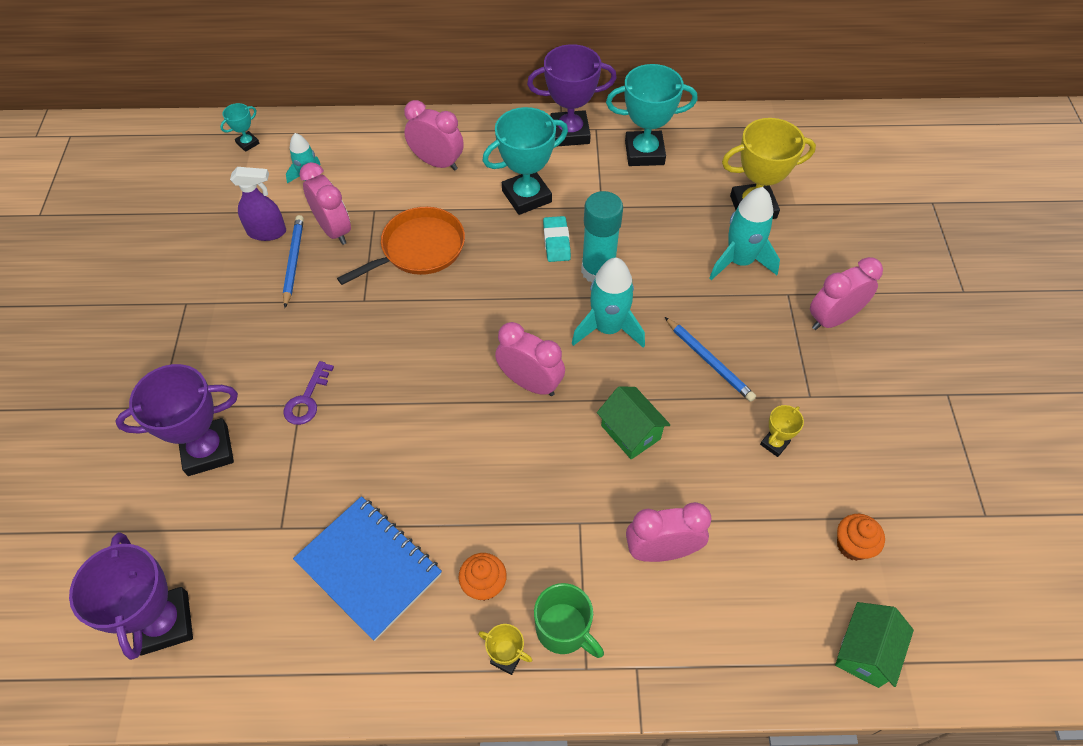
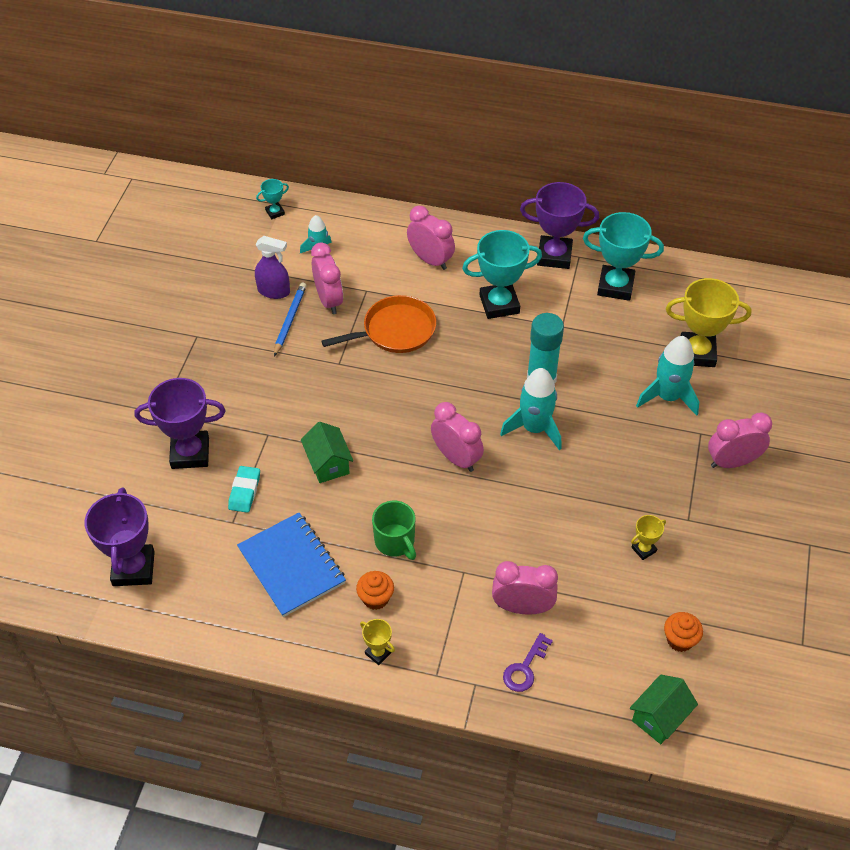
camera: 15 degrees right, 5 degrees down
purple key [283,361,334,425] -> purple key moved to [503,633,553,692]
green mug [534,583,604,658] -> green mug moved to [372,501,416,560]
turquoise eraser [543,216,571,262] -> turquoise eraser moved to [228,466,260,513]
green house [597,386,670,459] -> green house moved to [301,422,353,483]
blue pencil [665,317,756,402] -> none

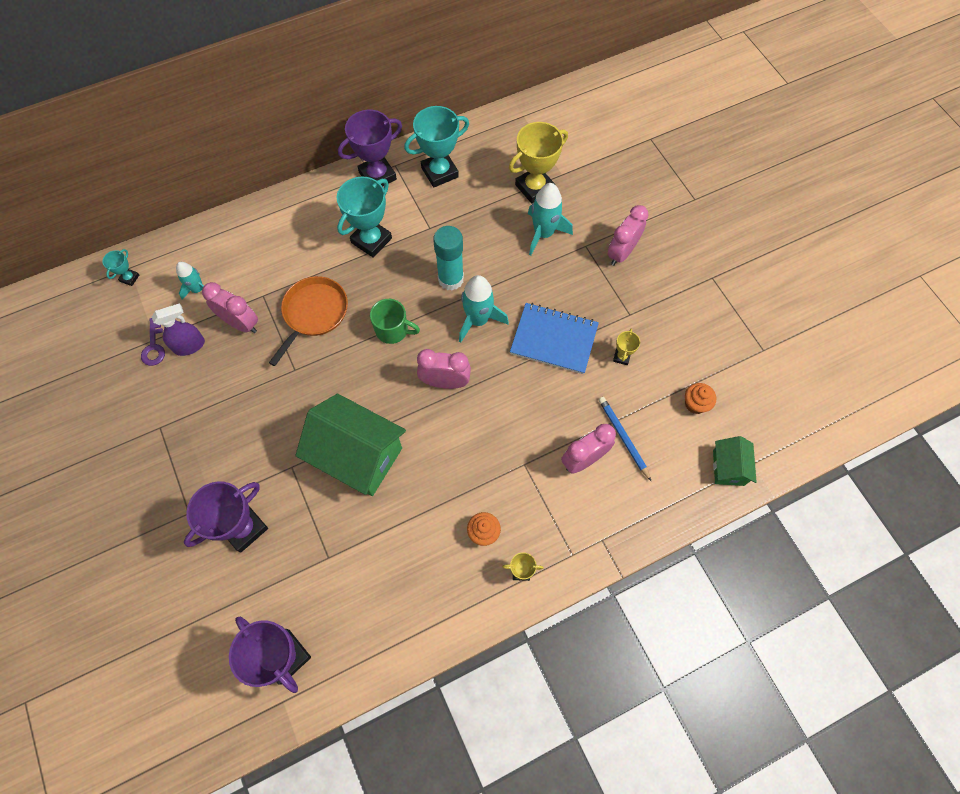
camera: 40 degrees left, 15 degrees up
turquoise eraser [228,466,260,513] -> none
blue notebook [237,513,346,617] -> blue notebook moved to [510,303,599,374]
blue pencil [274,283,306,356] -> blue pencil moved to [599,397,651,481]
green house [301,422,353,483] -> green house [295,394,406,496], size x1.97
green mug [372,501,416,560] -> green mug moved to [370,299,420,344]
pink clock [407,206,455,270] -> none
purple key [503,633,553,692] -> purple key moved to [141,318,165,366]

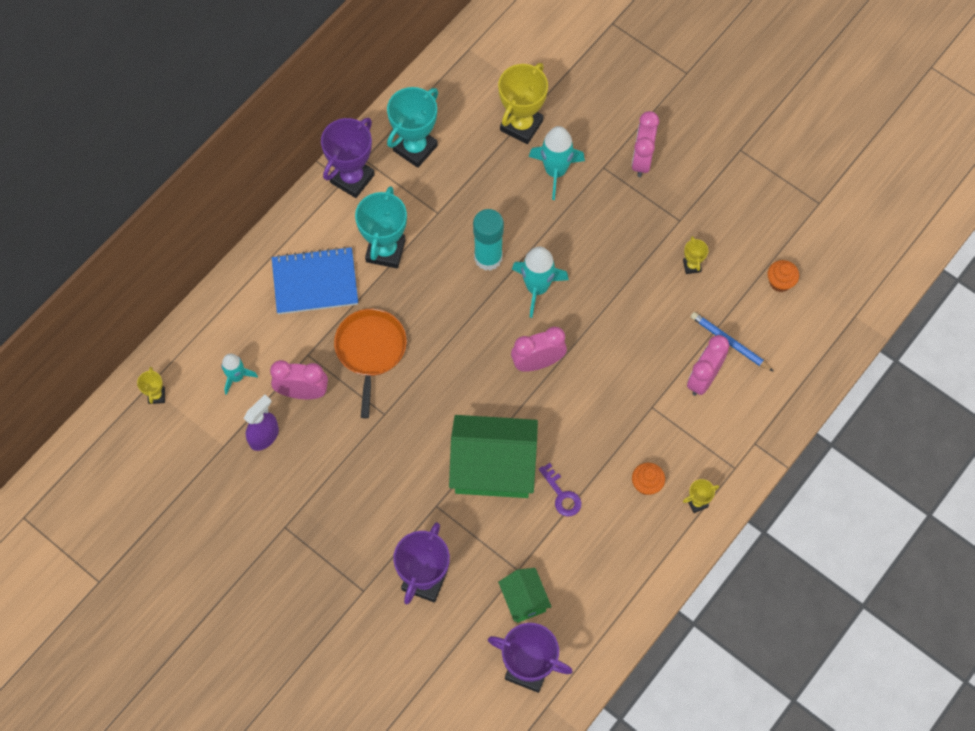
camera: 25 degrees left, 0 degrees up
turquoise trophy [103,249,139,286] -> yellow trophy [137,367,165,404]
purple key [141,318,165,366] -> purple key moved to [539,463,581,517]
green mug [370,299,420,344] -> none
blue notebook [510,303,599,374] -> blue notebook moved to [272,246,358,314]
green house [713,436,757,486] -> green house moved to [498,568,551,623]

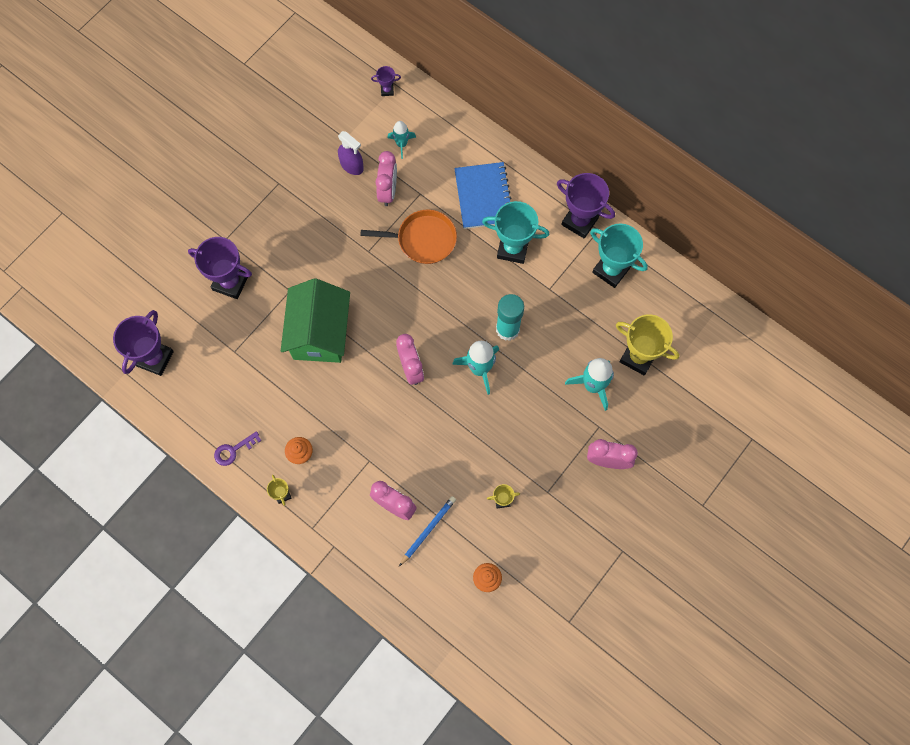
camera: 90 degrees right, 5 degrees up
yellow trophy [137,367,165,404] -> purple trophy [371,66,401,96]
green house [498,568,551,623] -> none
purple key [539,463,581,517] -> purple key moved to [214,431,261,466]

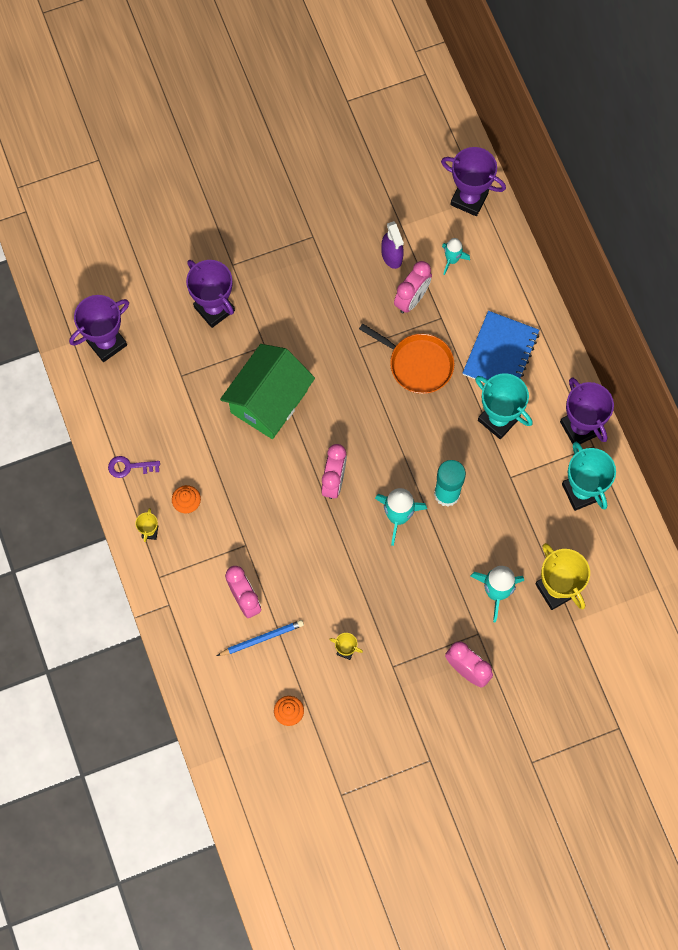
camera: 30 degrees right, 0 degrees up
purple trophy [371,66,401,96] -> purple trophy [441,147,506,216], size x2.12

